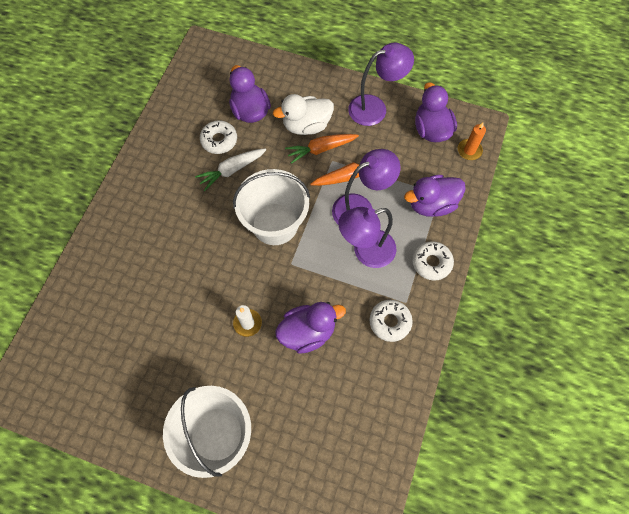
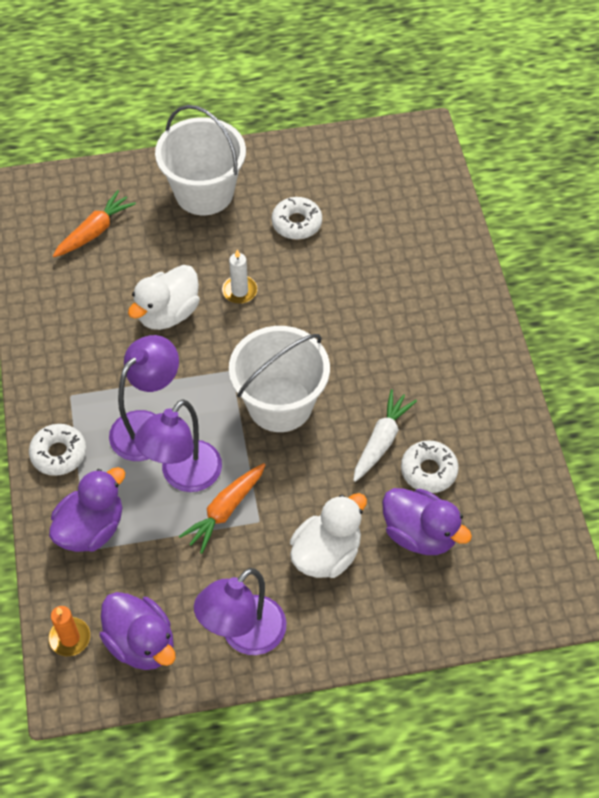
camera: 150 degrees right, 10 degrees down
purple duck [275,302,346,354] -> white duck [128,265,200,330]
orange carrot [285,134,359,164] -> orange carrot moved to [53,190,136,257]
white donut [369,300,413,342] -> white donut moved to [272,197,322,240]

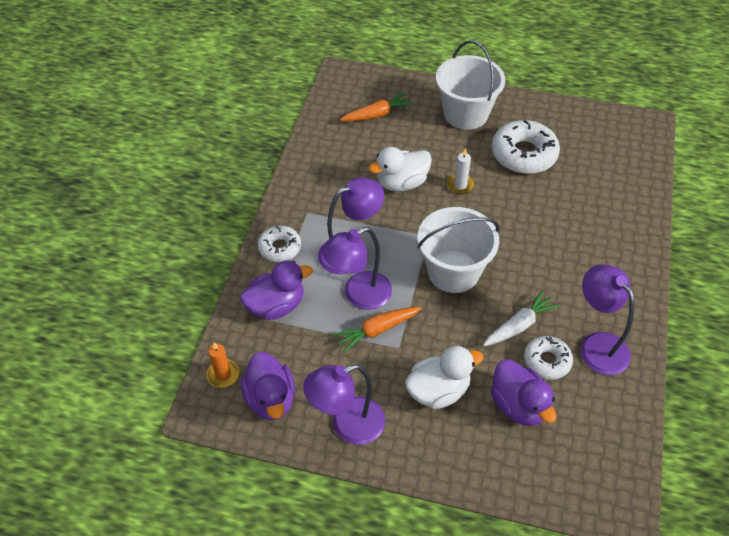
camera: 25 degrees right, 5 degrees down
white donut [272,197,322,240] -> white donut [492,120,560,174], size x1.69
none -> purple lamp [580,264,635,375]

